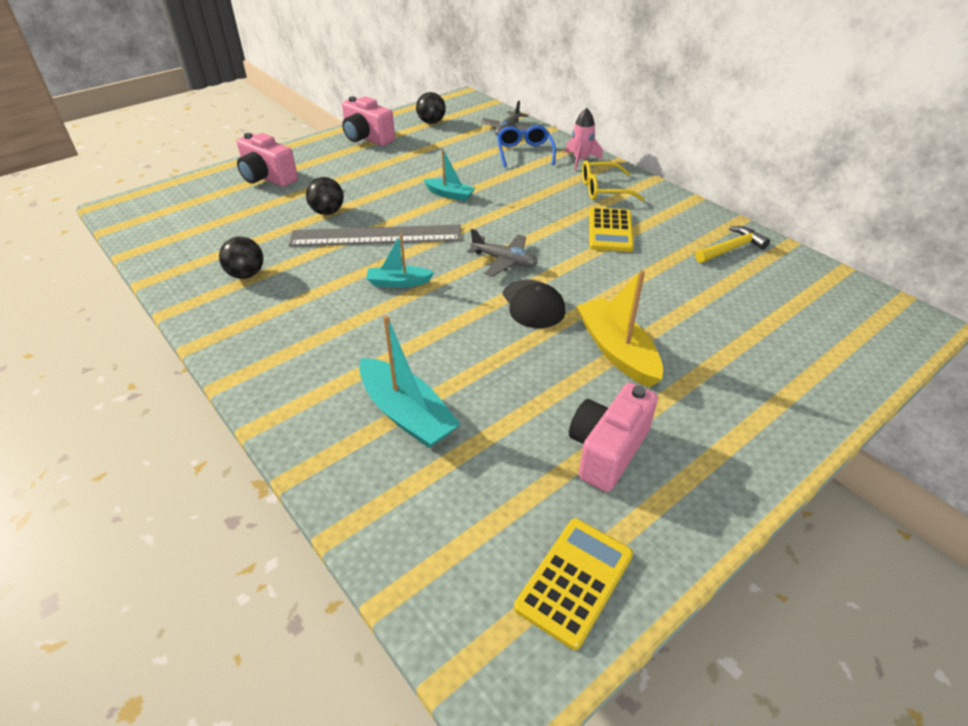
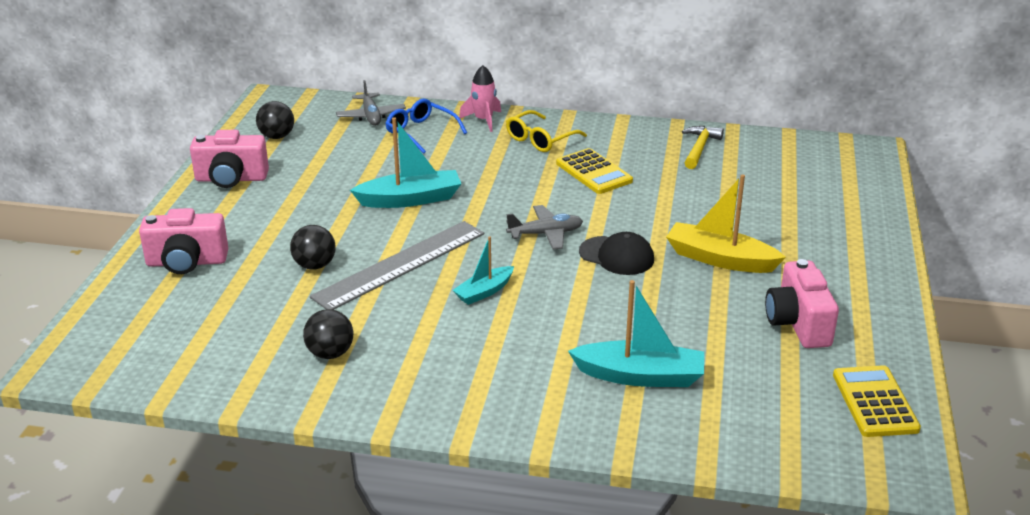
camera: 40 degrees left, 10 degrees down
turquoise boat [423,149,475,201] -> turquoise boat [350,117,461,208], size x1.67

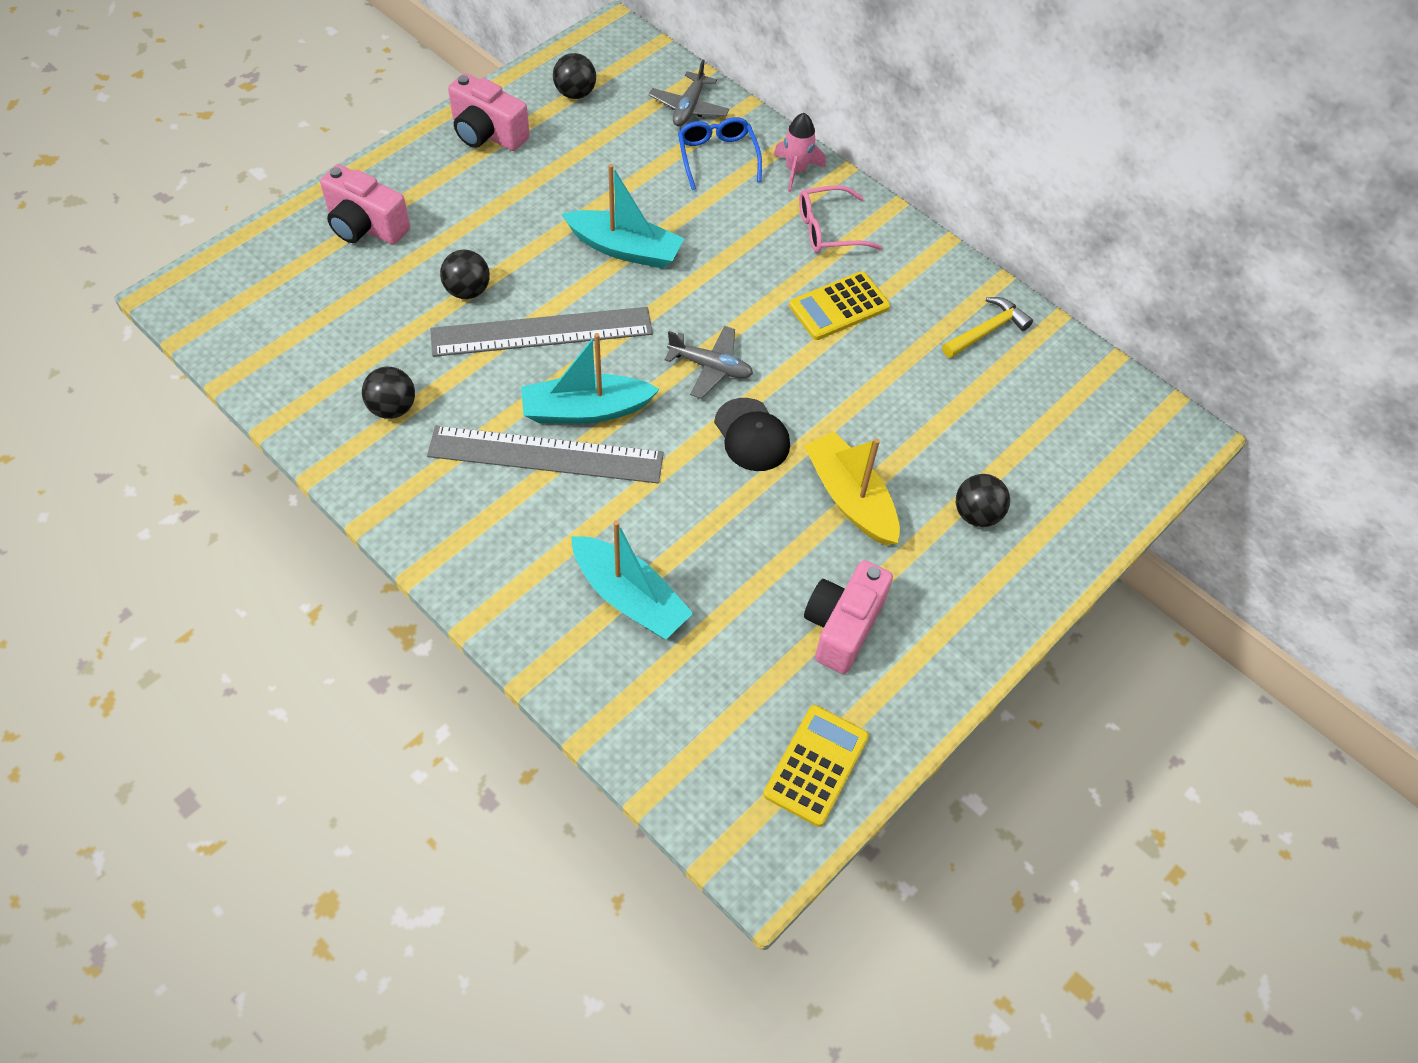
camera: 30 degrees right, 25 degrees up
turquoise boat [453,236,514,305] -> turquoise boat [521,333,660,424], size x1.67
yellow glasses [506,110,587,152] -> pink glasses [799,185,882,253]
yellow calculator [556,148,633,194] -> yellow calculator turned 60 degrees clockwise [789,271,890,340]
none -> grey ruler [427,426,664,483]
none -> black ball [956,474,1010,527]

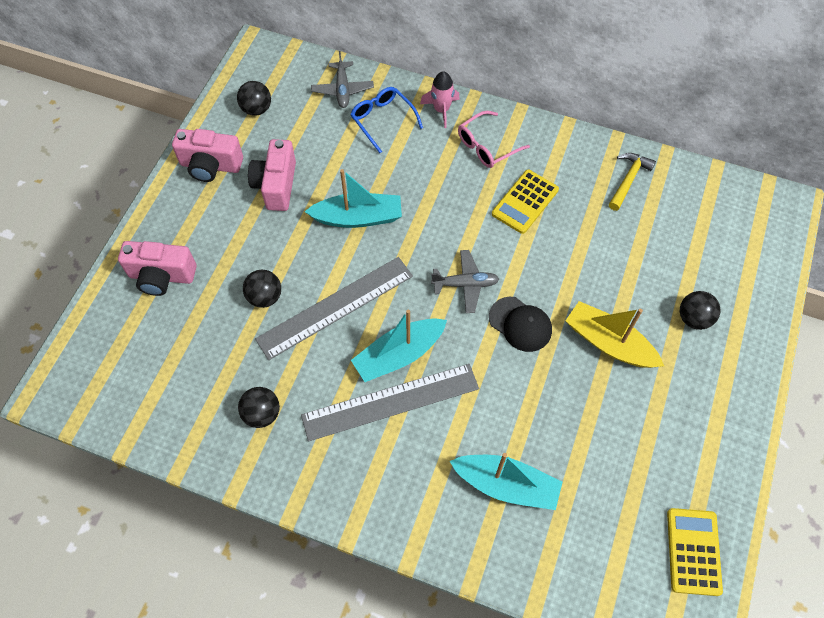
camera: 20 degrees left, 5 degrees up
pink camera [804,560,893,674] -> pink camera moved to [248,139,296,211]

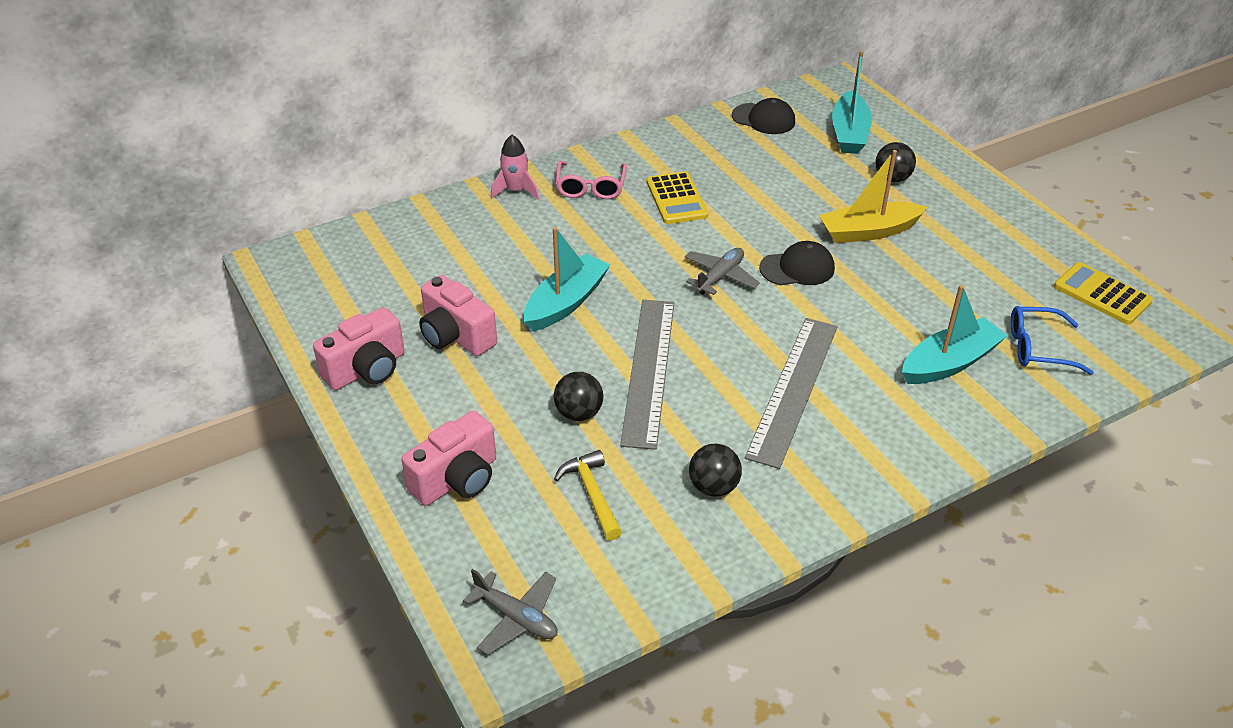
camera: 50 degrees left, 20 degrees down
black ball [237,81,271,116] -> none
grey plane [311,51,374,108] -> grey plane moved to [463,569,558,655]
blue glasses [350,87,423,153] -> blue glasses moved to [1011,306,1094,375]
turquoise boat [351,309,447,382] -> turquoise boat moved to [832,51,872,154]
yellow hammer [609,153,656,211] -> yellow hammer moved to [554,450,622,540]
none -> black cap [732,98,795,134]

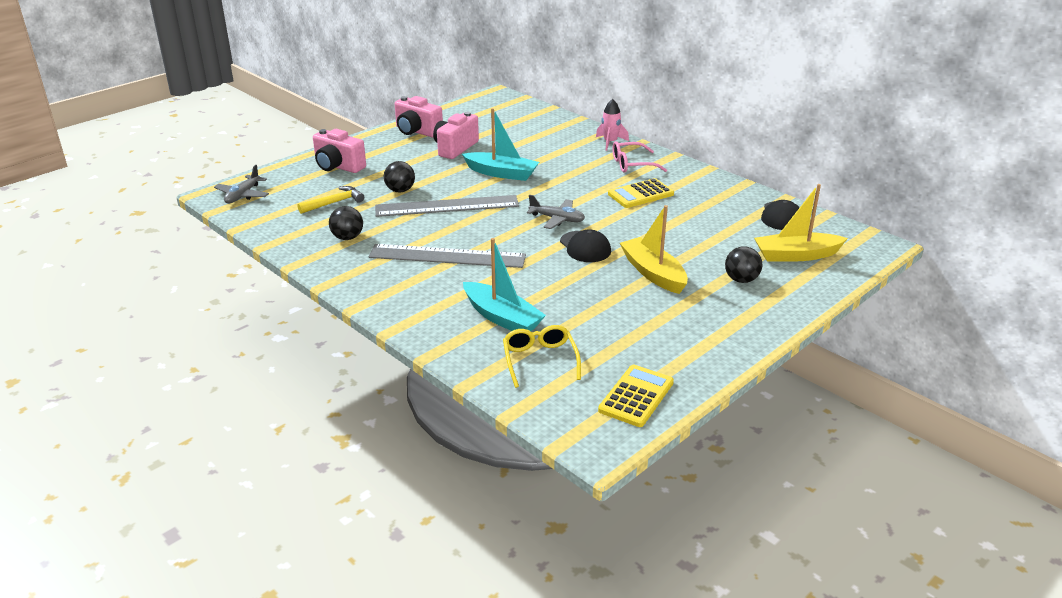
camera: 75 degrees right, 10 degrees down
turquoise boat [832,51,872,154] -> yellow boat [754,184,848,262]
blue glasses [1011,306,1094,375] -> yellow glasses [503,325,581,388]

